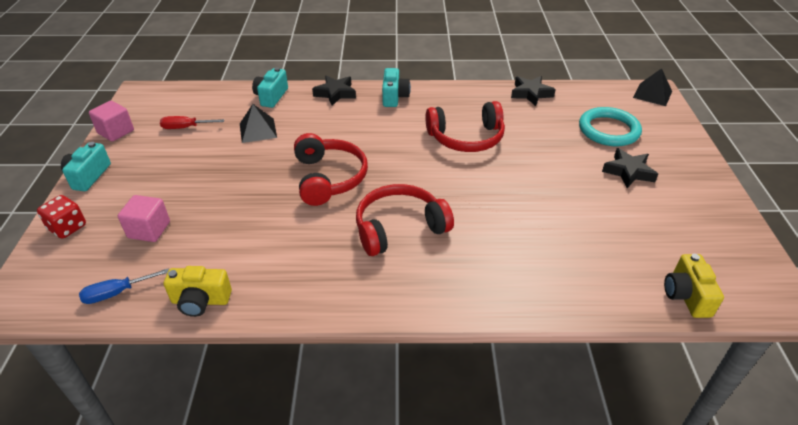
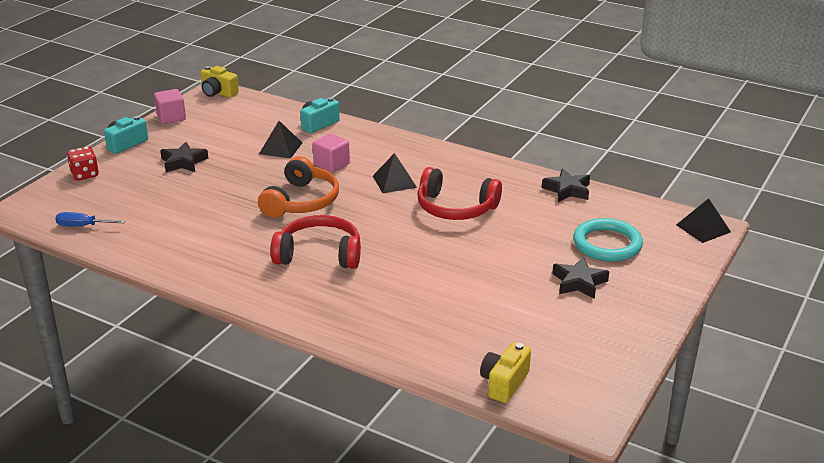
camera: 30 degrees right, 10 degrees down
pink cube [118,195,170,242] -> pink cube moved to [313,133,350,173]
red screwdriver [160,116,224,129] -> none
yellow camera [164,266,232,317] -> yellow camera moved to [200,66,239,98]
red headphones [294,133,368,206] -> orange headphones [258,156,339,218]
black star [312,76,356,106] -> black star moved to [160,142,209,172]
turquoise camera [382,68,411,107] -> none
none -> black pyramid [373,153,417,193]

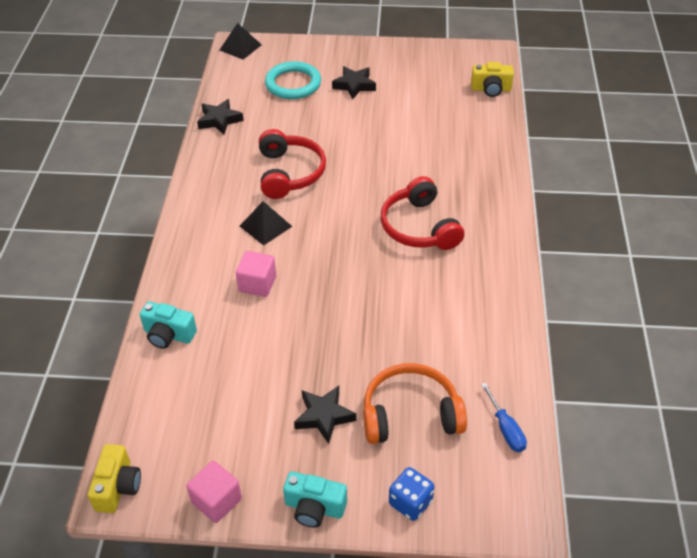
camera: 115 degrees left, 15 degrees up
red dice [67,146,99,180] -> blue dice [389,467,434,521]
orange headphones [258,156,339,218] -> orange headphones moved to [363,363,467,444]
black pyramid [259,121,303,159] -> none

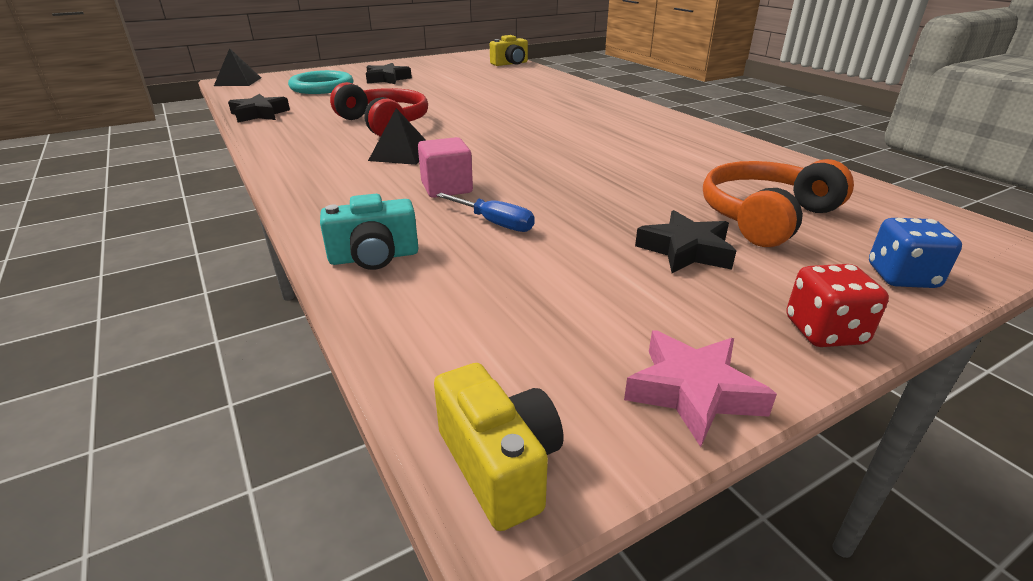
camera: 35 degrees left, 15 degrees down
pink cube [186,461,242,523] -> pink star [624,330,777,447]
turquoise camera [283,472,347,528] -> red dice [787,264,889,347]
red headphones [381,176,464,250] -> none
blue screwdriver [481,383,527,452] -> blue screwdriver moved to [436,193,535,232]

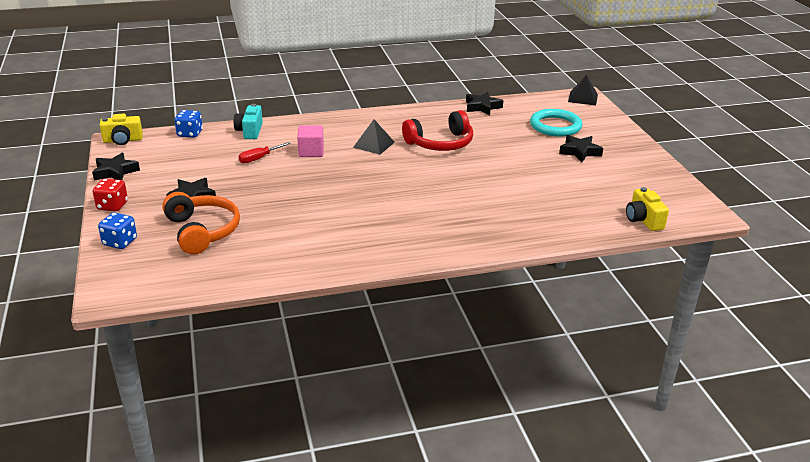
camera: 105 degrees right, 0 degrees up
blue screwdriver [436,193,535,232] -> red screwdriver [238,142,291,164]
pink star [624,330,777,447] -> black star [92,153,140,181]
none -> blue dice [175,110,203,138]

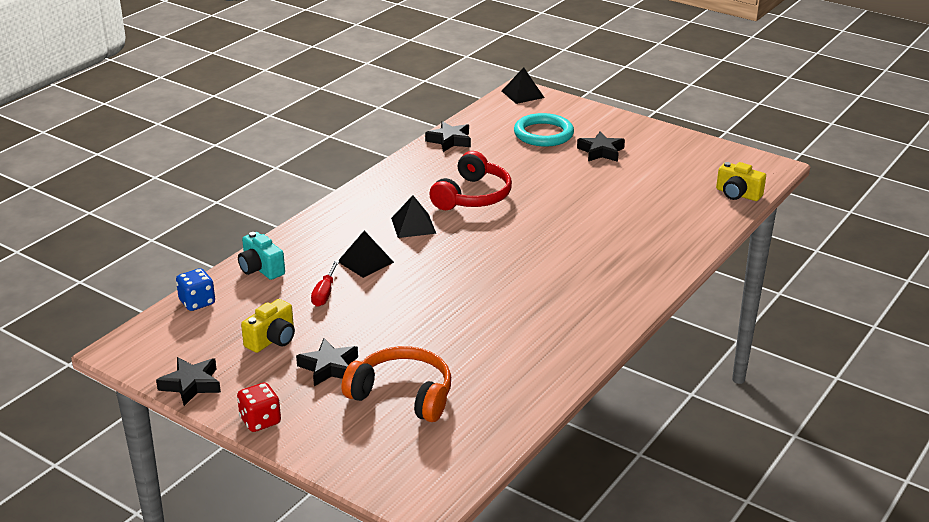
camera: 40 degrees left, 0 degrees up
blue dice [98,212,137,249] -> none
yellow camera [100,113,143,145] -> yellow camera moved to [241,299,295,353]
pink cube [297,125,324,157] -> black pyramid [338,230,394,278]

